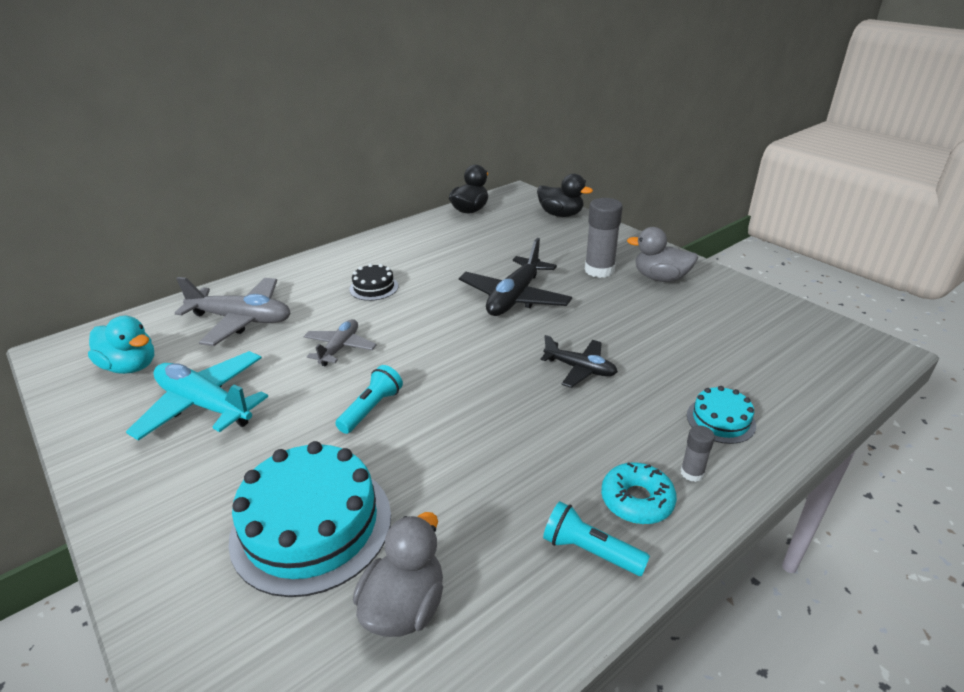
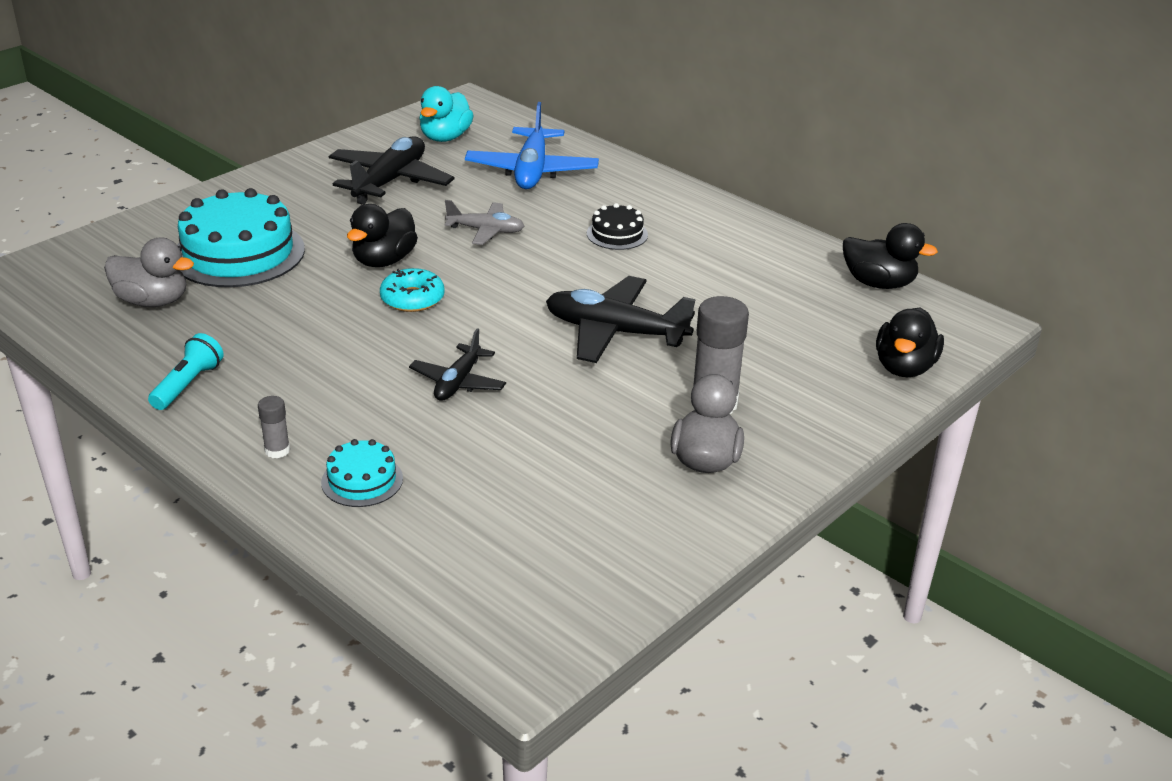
camera: 80 degrees right, 0 degrees up
turquoise plane [126,351,268,441] -> black plane [329,137,454,205]
grey plane [175,277,291,346] -> blue plane [465,102,599,189]
turquoise flashlight [335,365,403,434] -> black duck [347,204,418,267]
turquoise donut [601,462,677,524] -> turquoise donut moved to [380,268,445,312]

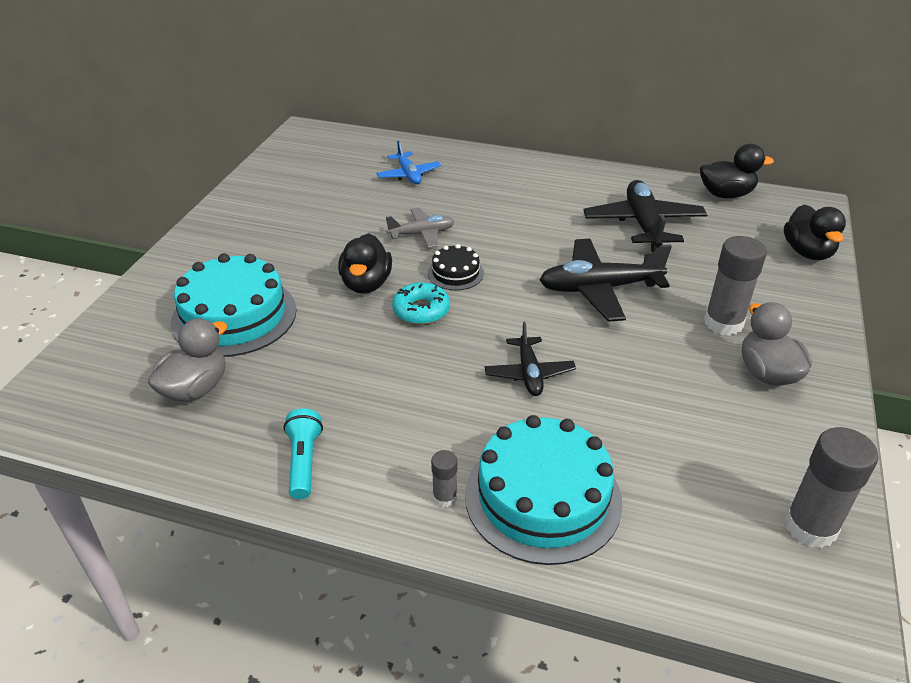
camera: 25 degrees left, 5 degrees up
grey duck [104,237,194,307] -> grey duck turned 45 degrees counterclockwise [148,318,227,402]
turquoise cake [321,439,403,507] -> turquoise cake [465,415,622,565], size x2.03
black plane [329,137,454,205] -> black plane moved to [583,180,707,252]
turquoise duck [419,86,474,142] -> none
blue plane [465,102,599,189] -> blue plane [376,140,441,184], size x0.59
black cake [587,203,648,250] -> black cake moved to [428,244,484,290]
none -> grey glue stick [784,427,878,548]

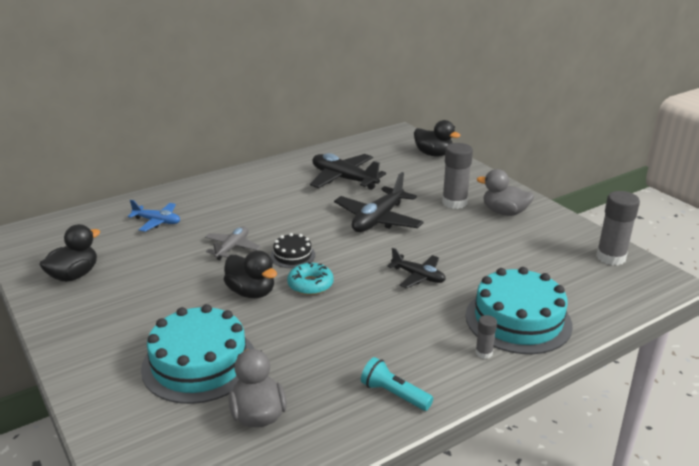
camera: 50 degrees left, 10 degrees down
black duck [700,144,774,198] -> black duck moved to [39,224,100,282]

